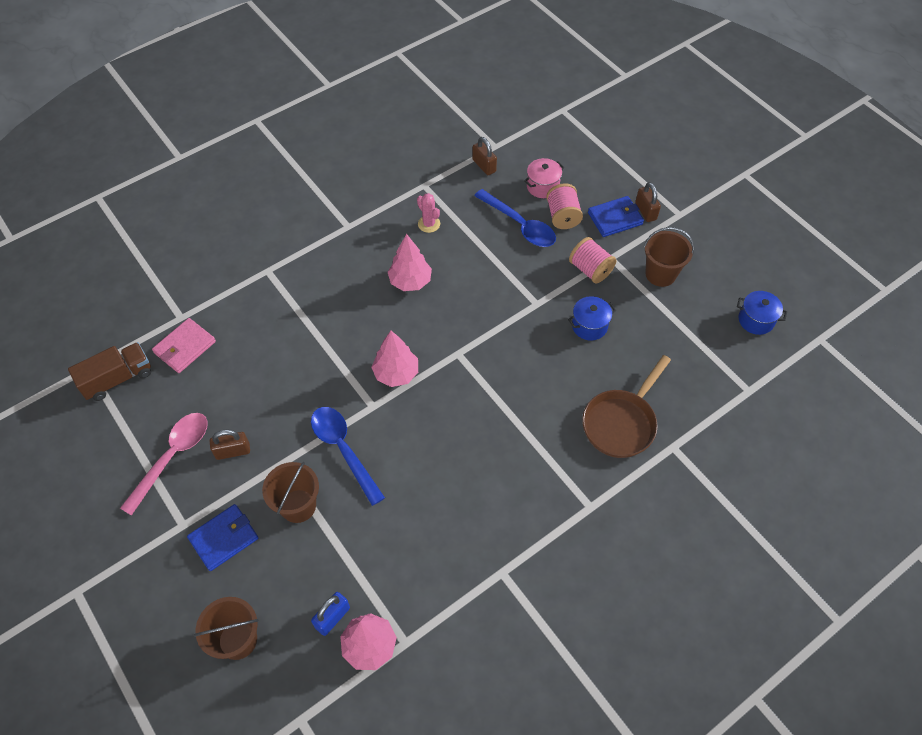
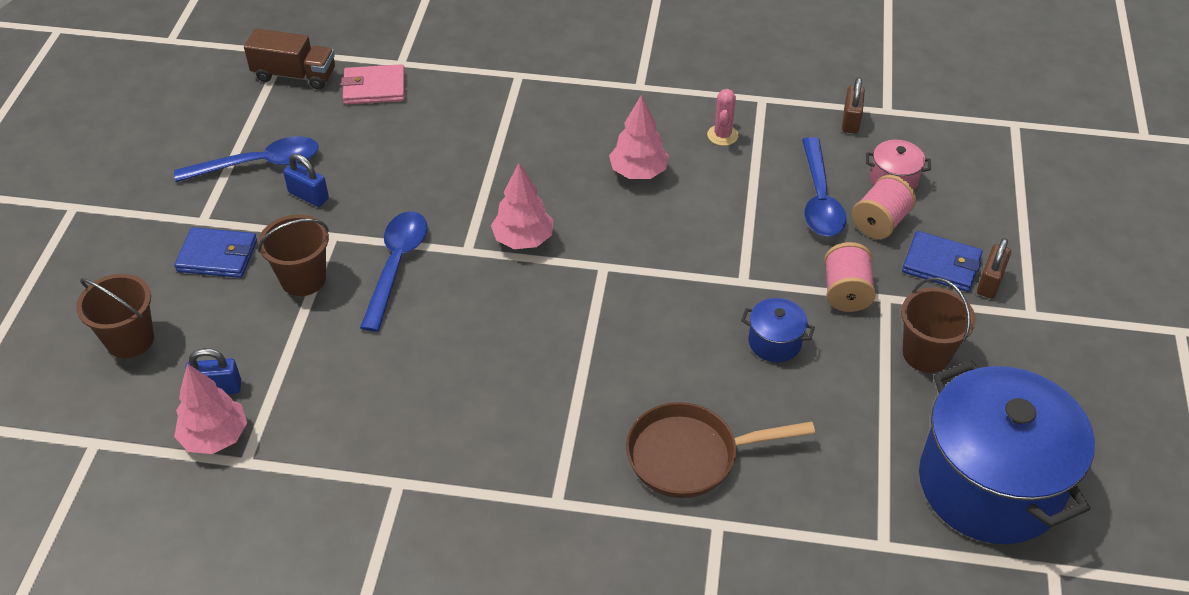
camera: 45 degrees right, 10 degrees down
pink spoon [120,413,208,516] -> blue spoon [174,136,319,182]
brown padlock [210,429,250,460] -> blue padlock [283,154,329,207]
blue pot [737,291,787,335] -> blue pot [919,361,1095,544], size x2.46

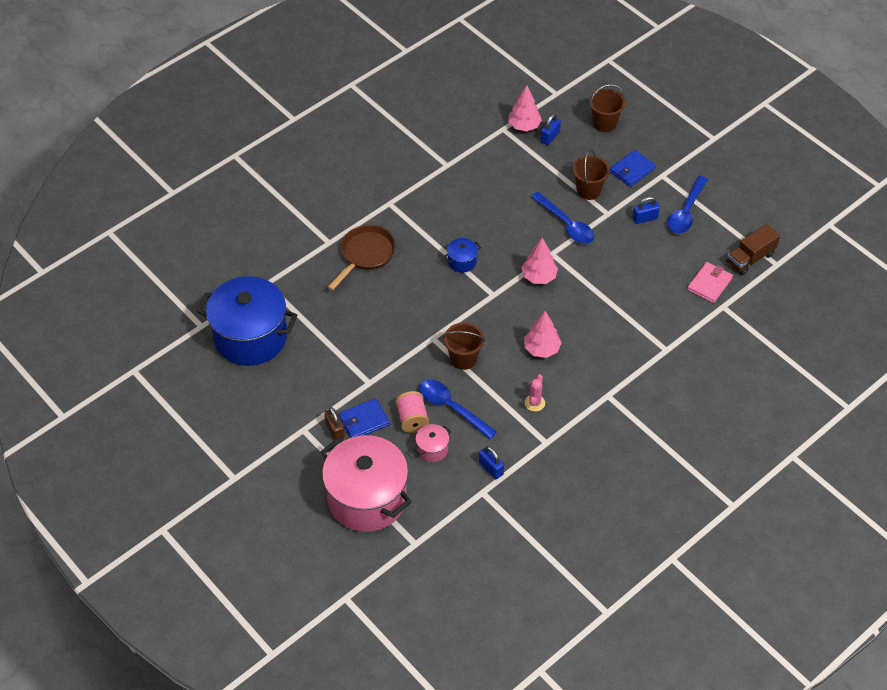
camera: 130 degrees right, 5 degrees up
pink cactus [707,89,738,146] -> pink cactus turned 60 degrees clockwise [525,374,545,411]
blue pot [741,298,815,362] -> blue pot moved to [443,238,481,273]
pink spool [824,242,876,312] -> none
brown padlock [842,77,865,134] -> blue padlock [479,446,504,479]
brown bucket [901,277,976,373] -> brown bucket moved to [443,322,485,370]
none -> pink pot [321,435,411,532]

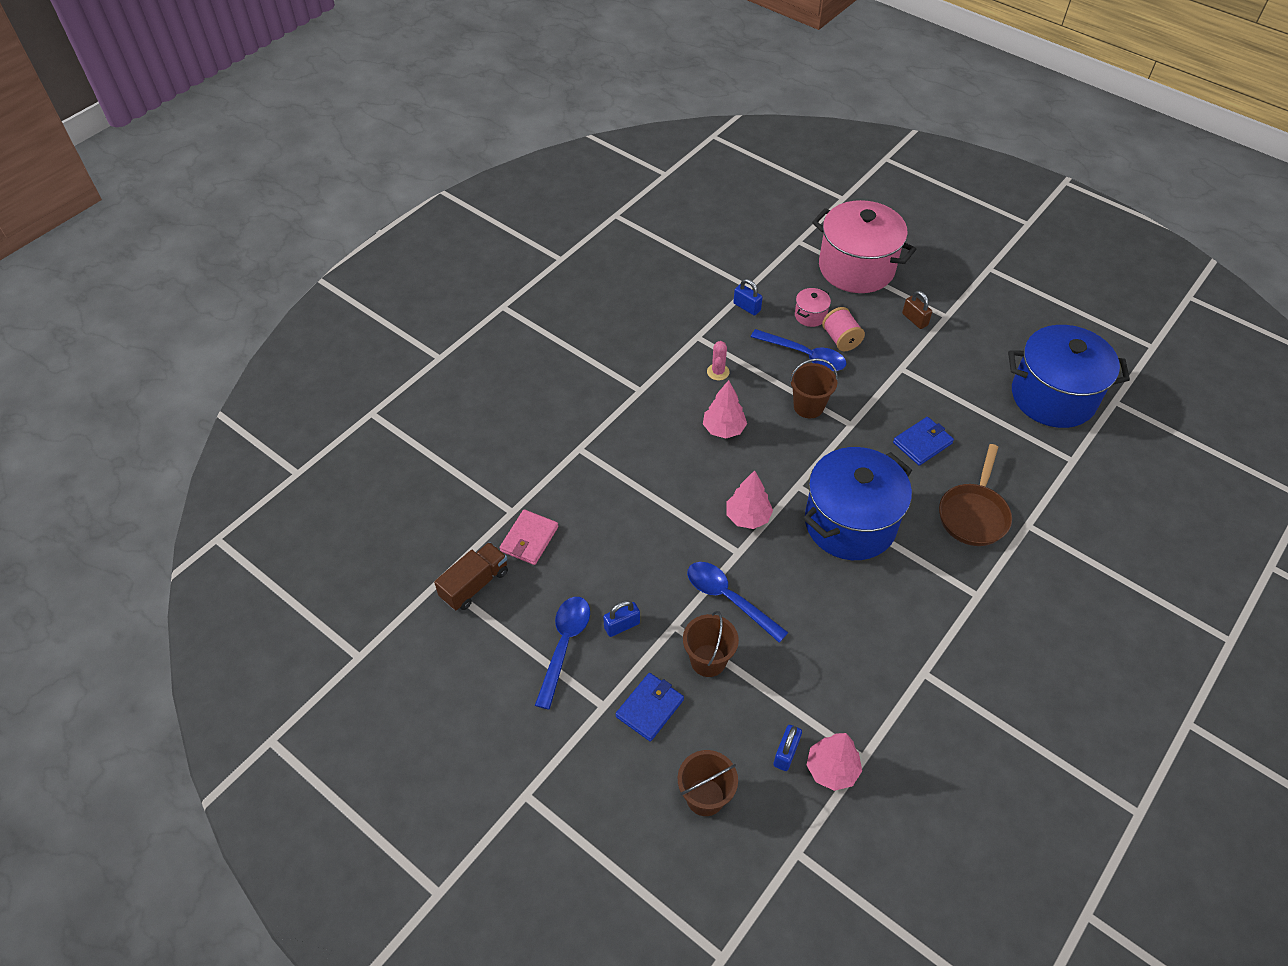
camera: 170 degrees right, 0 degrees up
blue wallet [339,398,390,438] -> blue wallet moved to [893,417,954,466]
blue pot [443,238,481,273] -> blue pot [803,447,912,560], size x2.46

